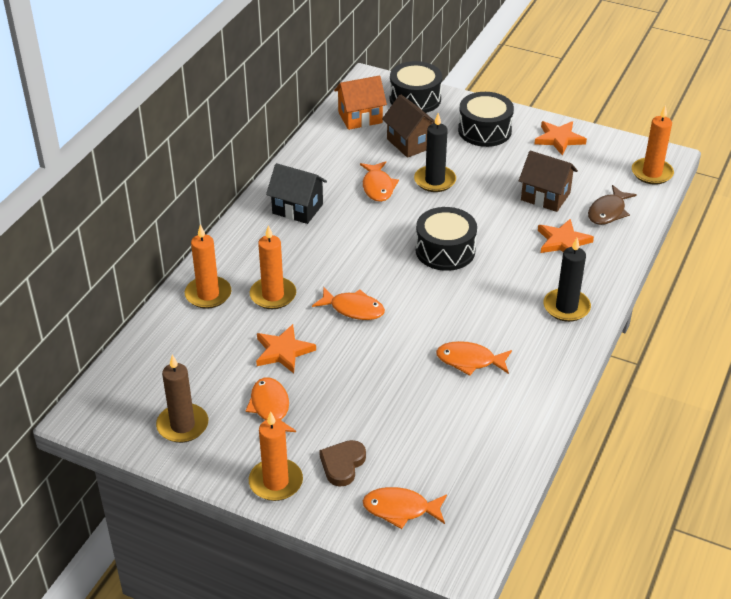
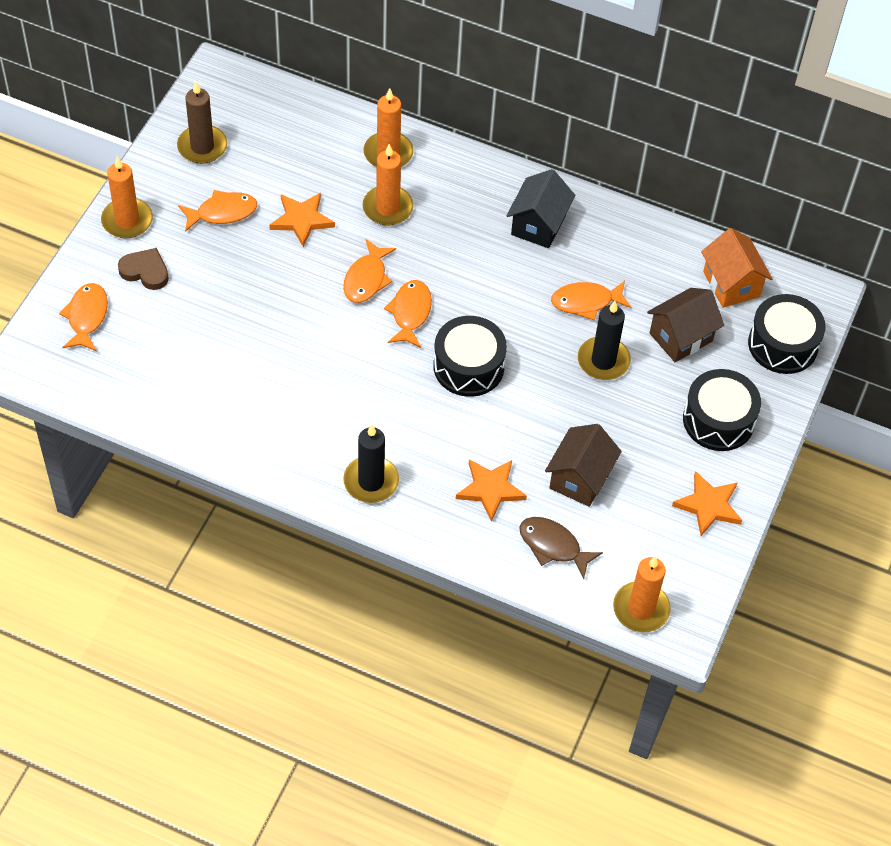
camera: 85 degrees right, 15 degrees up
orange fish [436,341,512,376] -> orange fish moved to [384,280,432,348]

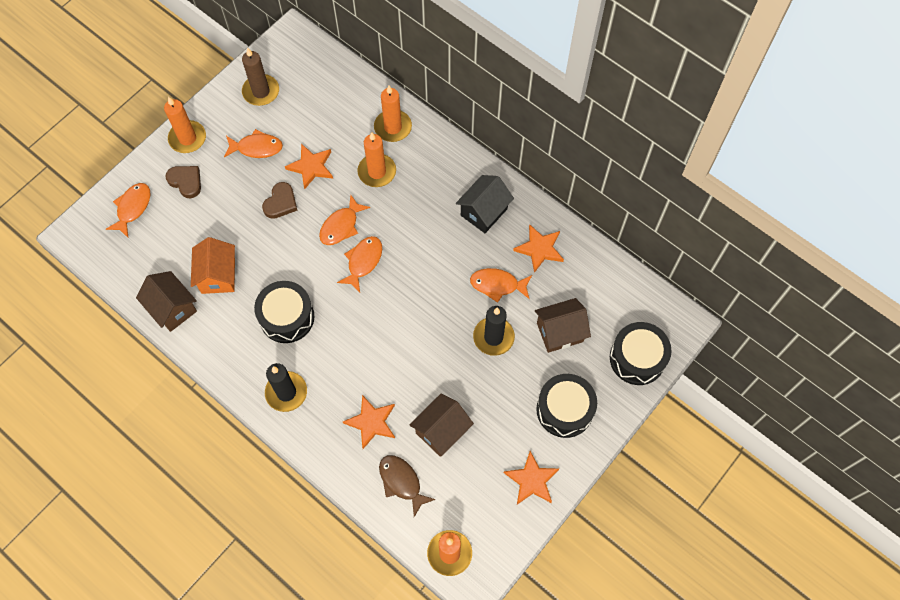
camera: 20 degrees right, 10 degrees up
black drum [433,316,507,397] -> black drum moved to [254,281,314,343]
orange house [701,228,773,308] -> orange house moved to [191,237,235,294]
none -> brown house [136,271,197,332]
none -> brown heart [262,182,297,219]
none -> orange star [513,224,564,273]

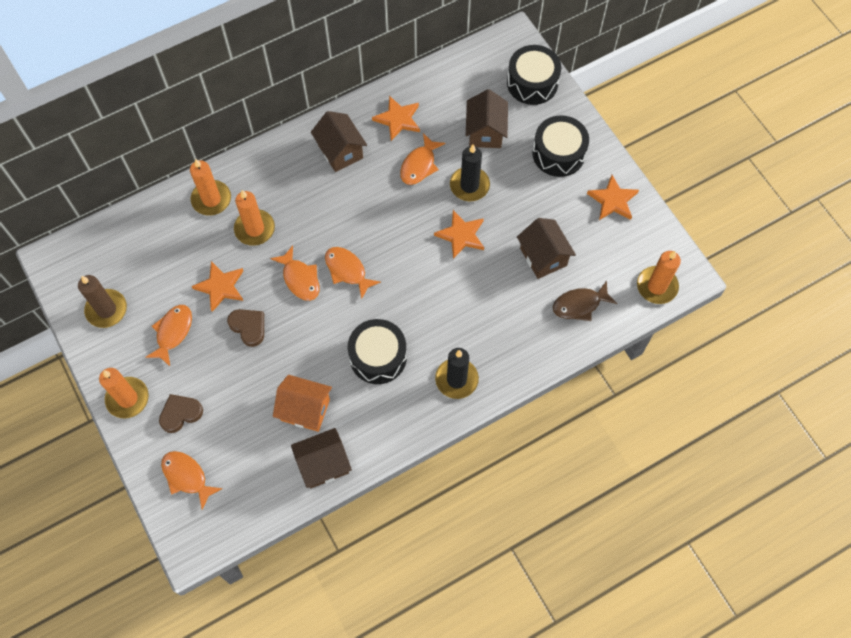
camera: 70 degrees left, 0 degrees up
orange star [343,395,395,449] -> orange star moved to [434,210,484,259]
black house [456,175,514,233] -> brown house [311,111,367,172]

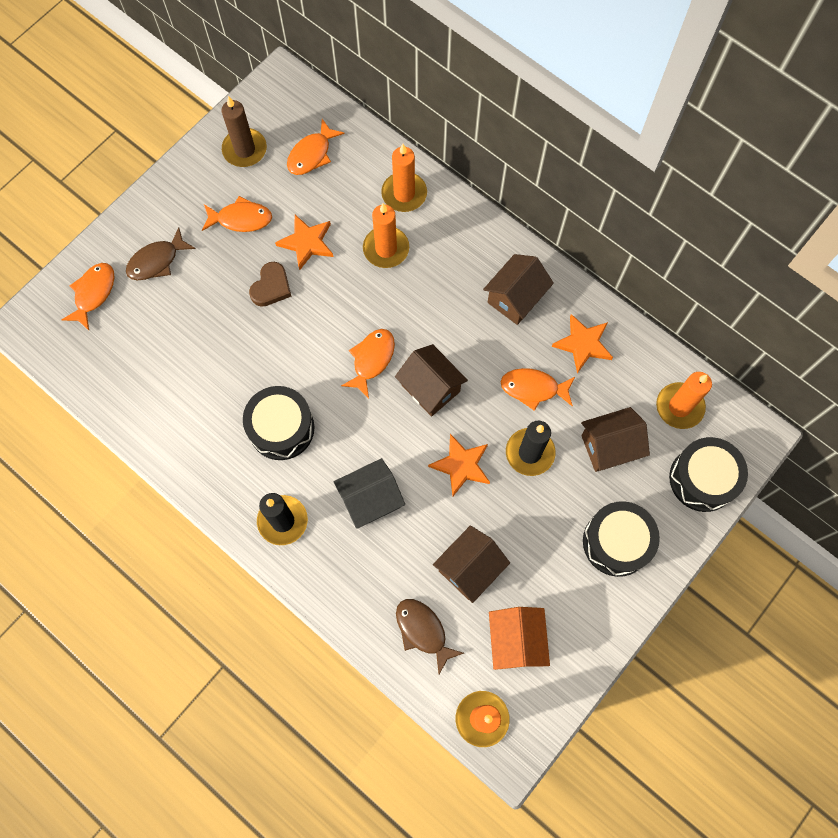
camera: 70 degrees right, 5 degrees up
orange candle [99,368,149,418] -> orange candle moved to [656,372,712,429]
brown heart [159,394,203,433] -> brown fish [126,227,195,280]
orange fish [270,246,320,301] -> orange fish moved to [287,119,345,175]
orange house [273,375,332,432] -> orange house moved to [489,607,550,670]
brown house [291,428,352,488] -> brown house moved to [395,344,468,416]
orange star [587,175,639,220] -> none
none -> black house [334,458,405,529]

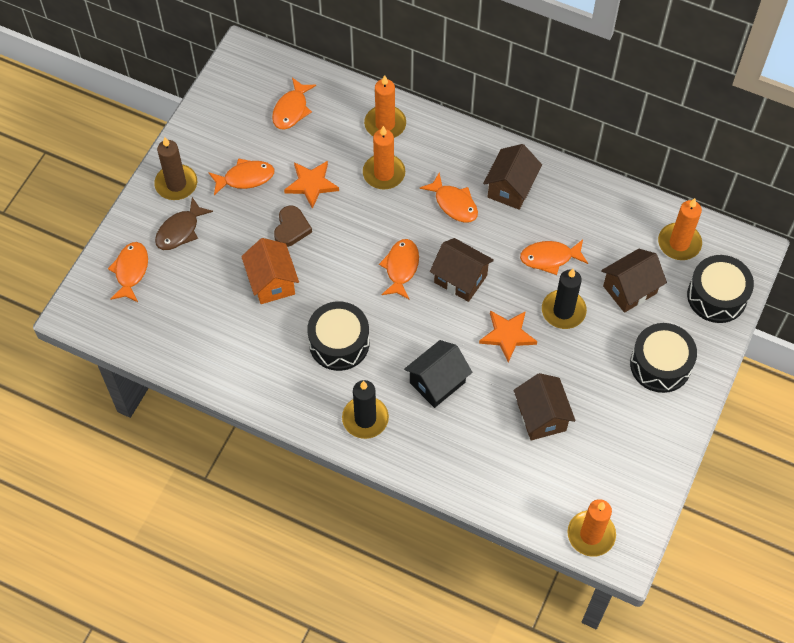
camera: 15 degrees left, 10 degrees down
brown candle [222,96,267,167] -> brown candle moved to [154,137,197,200]
brown fish [396,599,464,674] -> none
brown house [433,525,510,603] -> brown house turned 45 degrees counterclockwise [513,373,576,440]
orange house [489,607,550,670] -> orange house moved to [241,238,299,304]
orange star [552,314,613,373] -> none
none -> orange fish [419,173,478,223]

